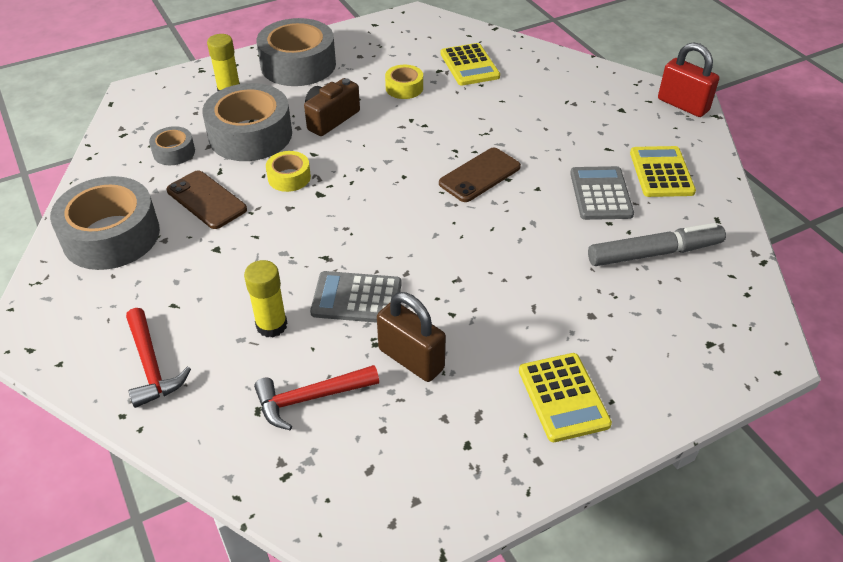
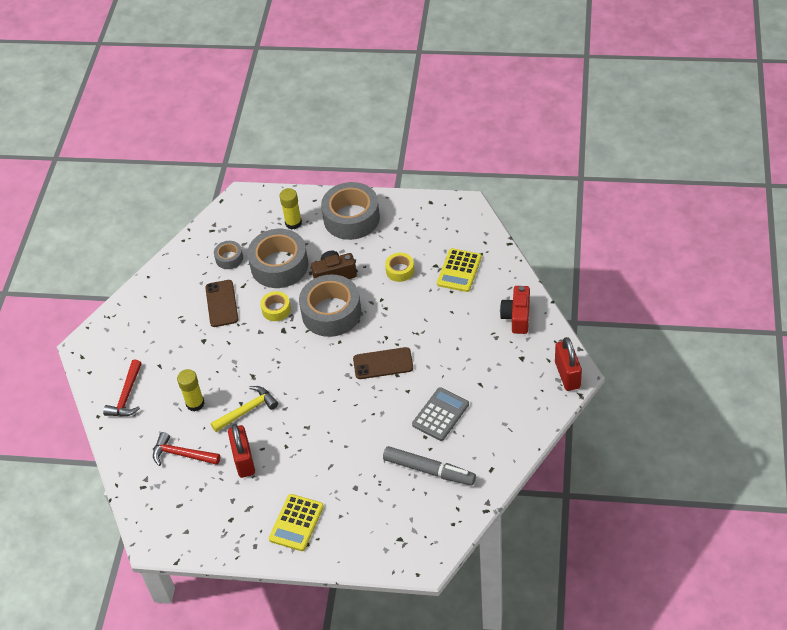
camera: 40 degrees right, 5 degrees up
grey tape [50,176,160,270] -> grey tape moved to [299,274,361,337]
grey calculator [310,271,402,323] -> yellow hammer [211,386,278,432]
brown padlock [377,292,446,382] -> red padlock [228,424,255,478]
yellow calculator [630,146,696,197] -> none
none -> red camera [500,286,530,334]

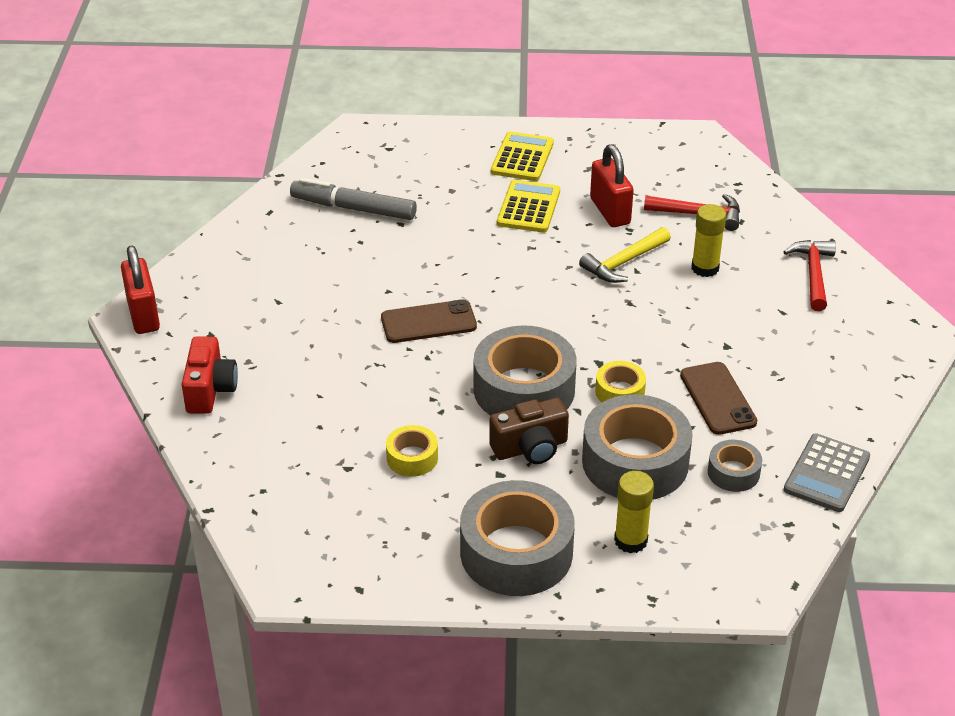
camera: 170 degrees right, 10 degrees down
grey calculator [412,387,469,441] -> grey calculator moved to [784,433,870,512]
yellow calculator [437,248,482,292] -> yellow calculator moved to [497,180,560,233]

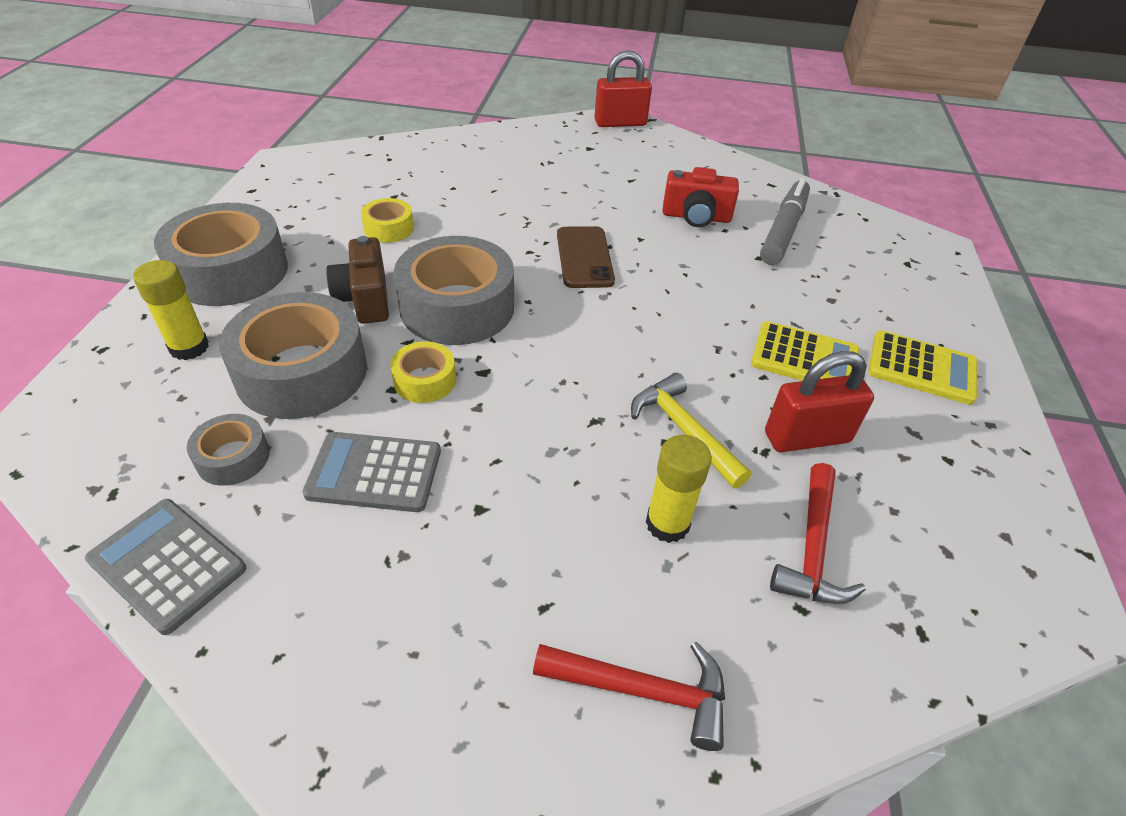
camera: 95 degrees right, 5 degrees up
red camera [181,336,238,414] -> red camera moved to [662,167,739,227]
brown phone [680,362,757,435] -> grey calculator [302,432,441,512]

